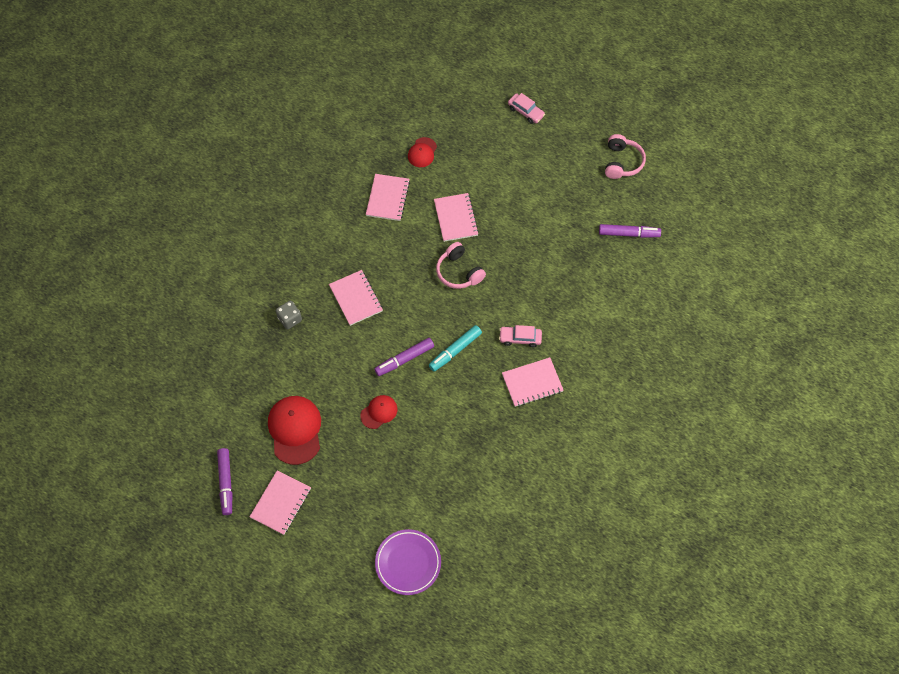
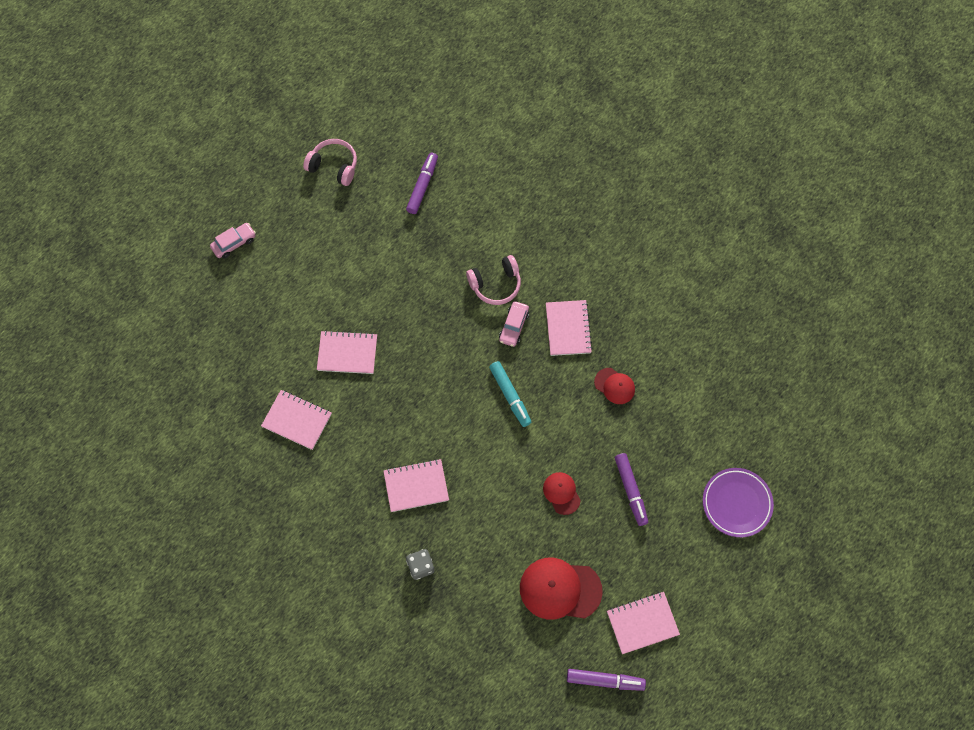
camera: 75 degrees left, 5 degrees up
pink notebook [249,470,311,535] -> pink notebook turned 60 degrees counterclockwise [607,592,680,654]
purple marker [374,338,434,376] -> purple marker moved to [615,453,648,526]
red cap [408,137,437,167] -> red cap moved to [594,368,635,404]
pink headphones [436,242,486,289] -> pink headphones moved to [466,255,521,305]

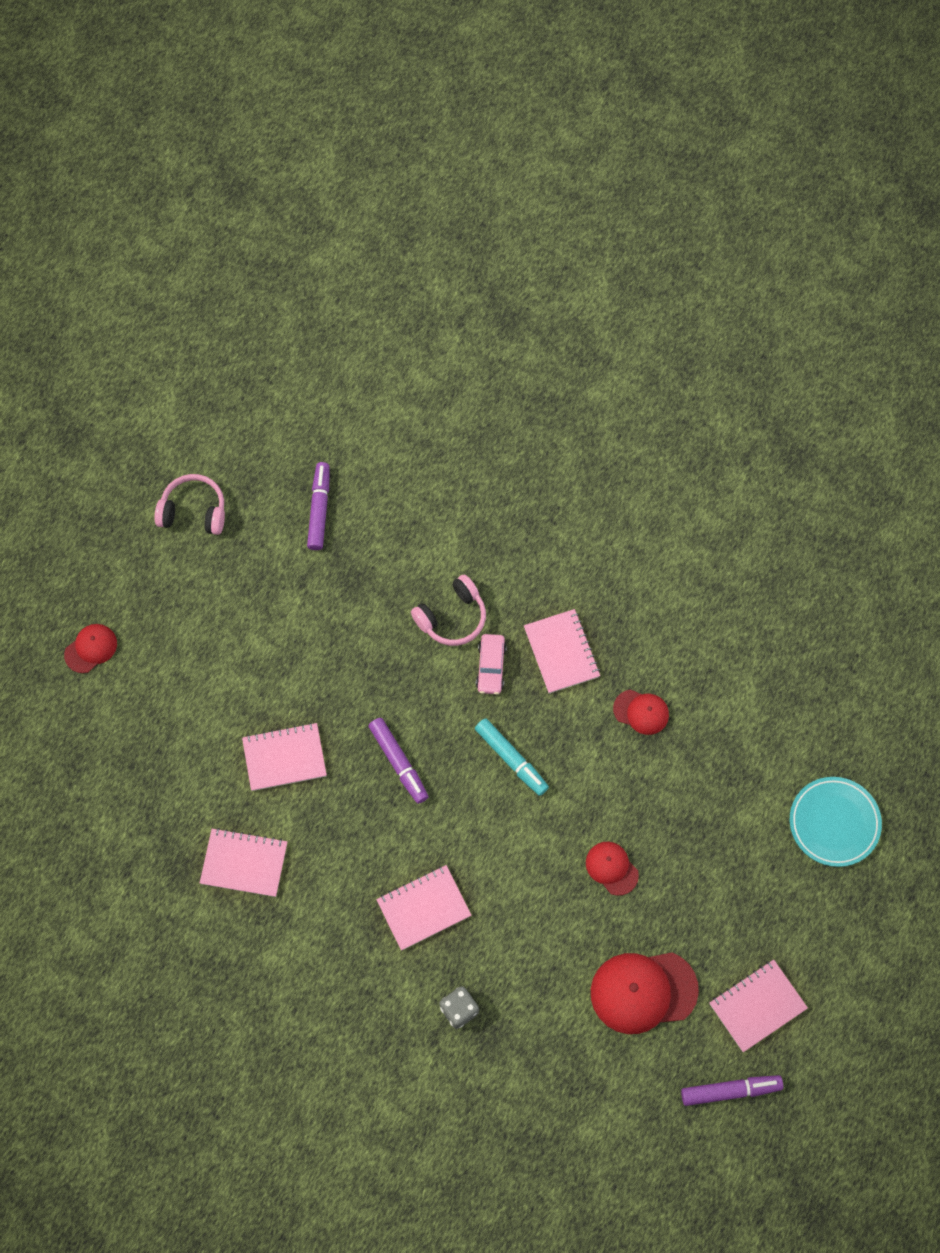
camera: 15 degrees left, 0 degrees up
pink car [210,223,256,258] -> red cap [64,624,117,673]
purple marker [615,453,648,526] -> purple marker moved to [369,718,429,804]
purple plate [703,468,774,537] -> turquoise plate [790,777,882,867]

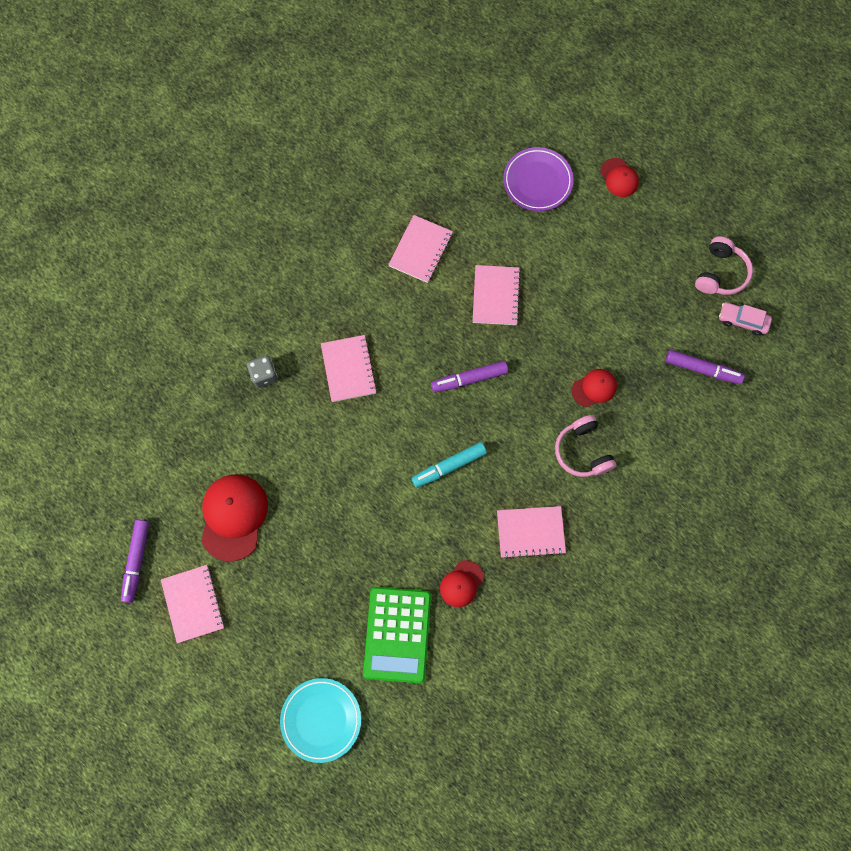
camera: 105 degrees right, 5 degrees up
pink car [476,634,507,695] -> pink car moved to [719,302,772,336]
red cap [586,842,639,896] -> red cap moved to [572,369,617,407]
none -> green calculator [363,587,431,683]
none -> purple plate [503,147,574,211]

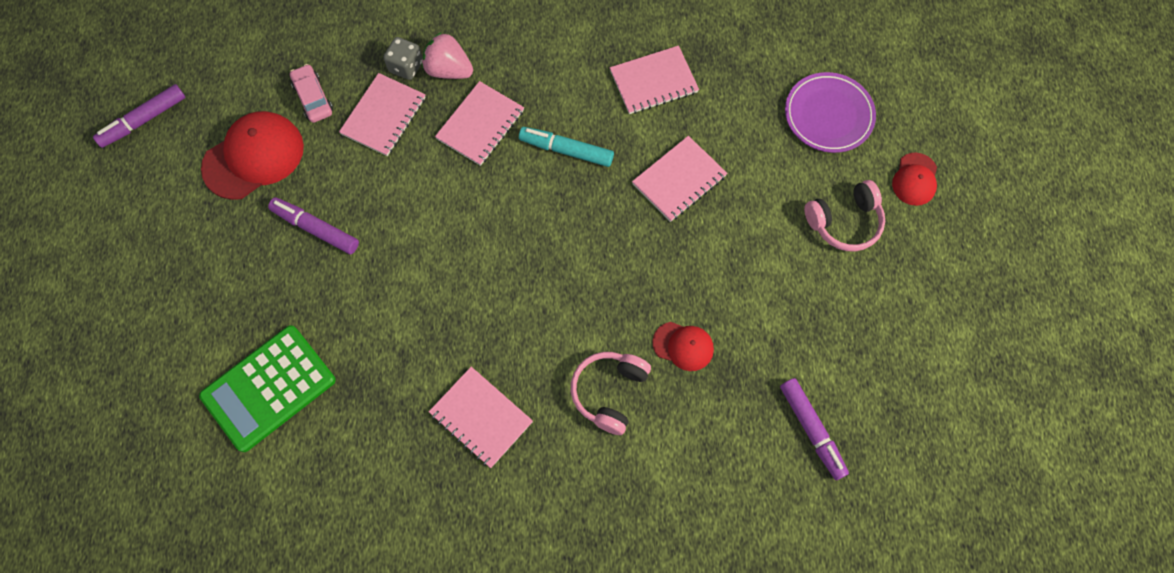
camera: 45 degrees right, 5 degrees down
pink notebook [161,565,225,643] -> pink notebook moved to [339,73,426,156]
turquoise plate [280,678,361,763] -> none
turquoise marker [411,442,487,488] -> turquoise marker moved to [519,127,614,167]
purple marker [431,361,508,393] -> purple marker moved to [268,197,359,254]
red cap [440,560,484,607] -> none
pink headphones [695,236,753,295] -> pink headphones moved to [804,180,885,251]
pink car [719,302,772,336] -> pink car moved to [290,64,333,123]
none -> pink strawberry [422,32,473,79]

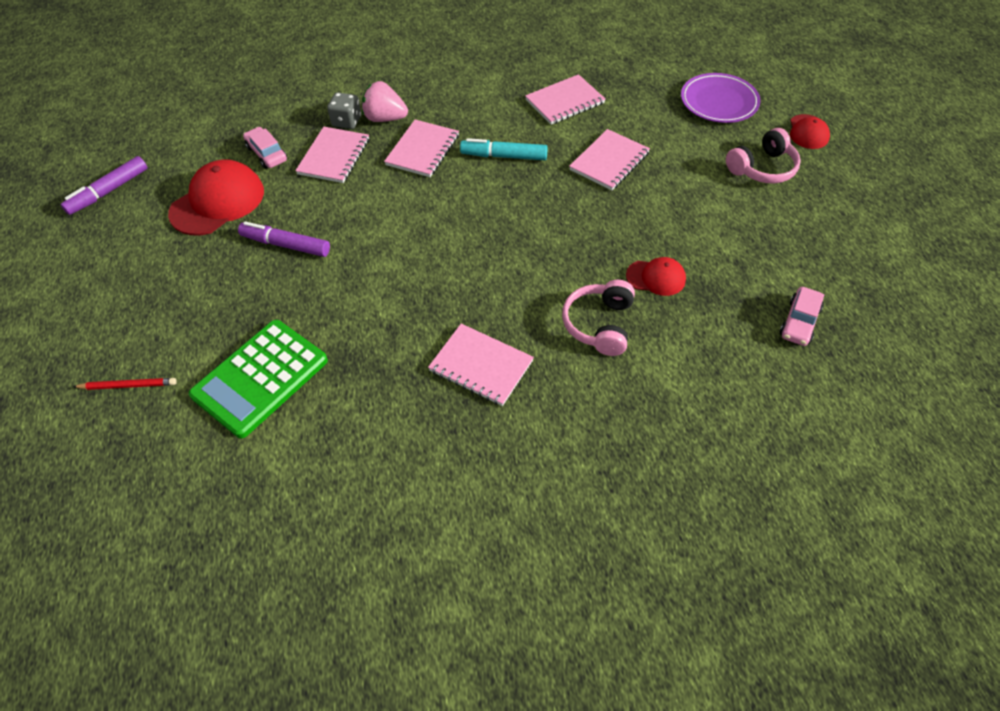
camera: 10 degrees left, 15 degrees down
purple marker [780,378,849,480] -> pink car [780,287,824,346]
none -> red pencil [73,378,177,390]

